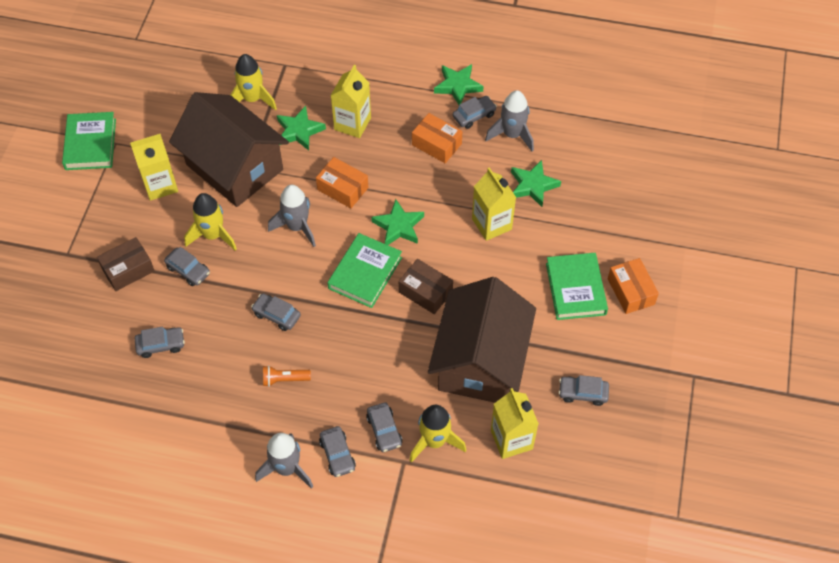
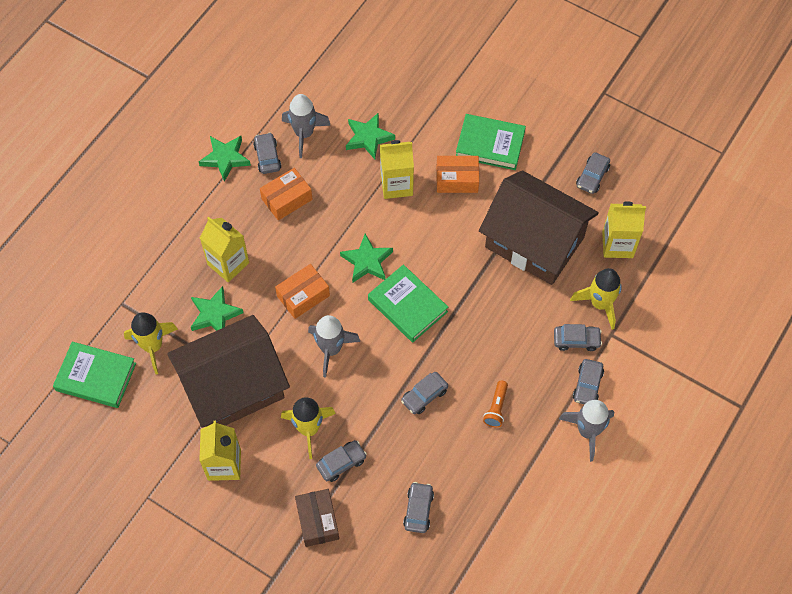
camera: 70 degrees left, 5 degrees up
green book [62,112,116,170] -> green book moved to [53,342,136,408]
grey car [319,426,356,477] -> grey car turned 105 degrees clockwise [573,359,604,405]
brown box [399,259,453,314] -> none
orange box [608,258,659,314] -> orange box moved to [436,156,479,193]

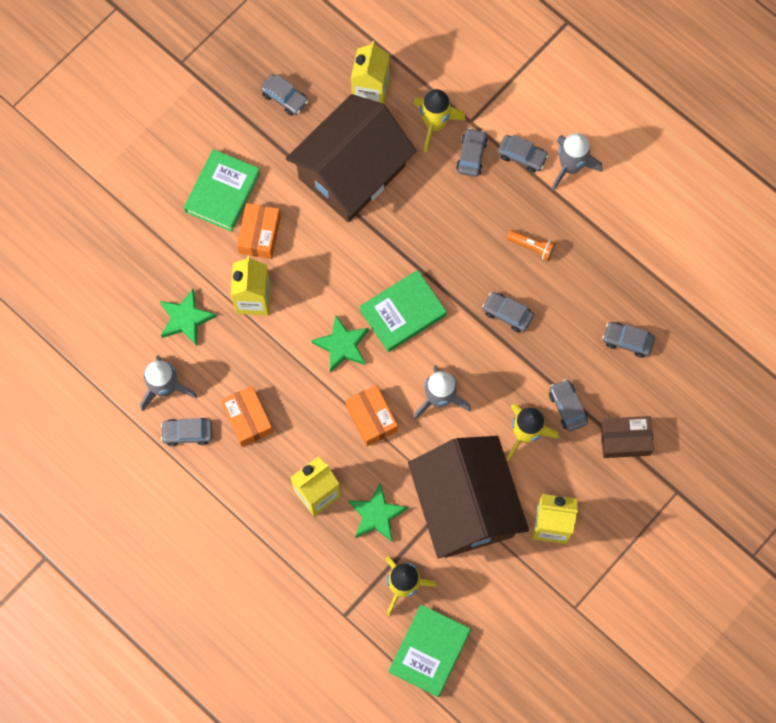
camera: 80 degrees left, 10 degrees up
green star [198,136,251,182] -> none
grey car [401,372,448,414] -> grey car turned 150 degrees clockwise [482,292,534,332]

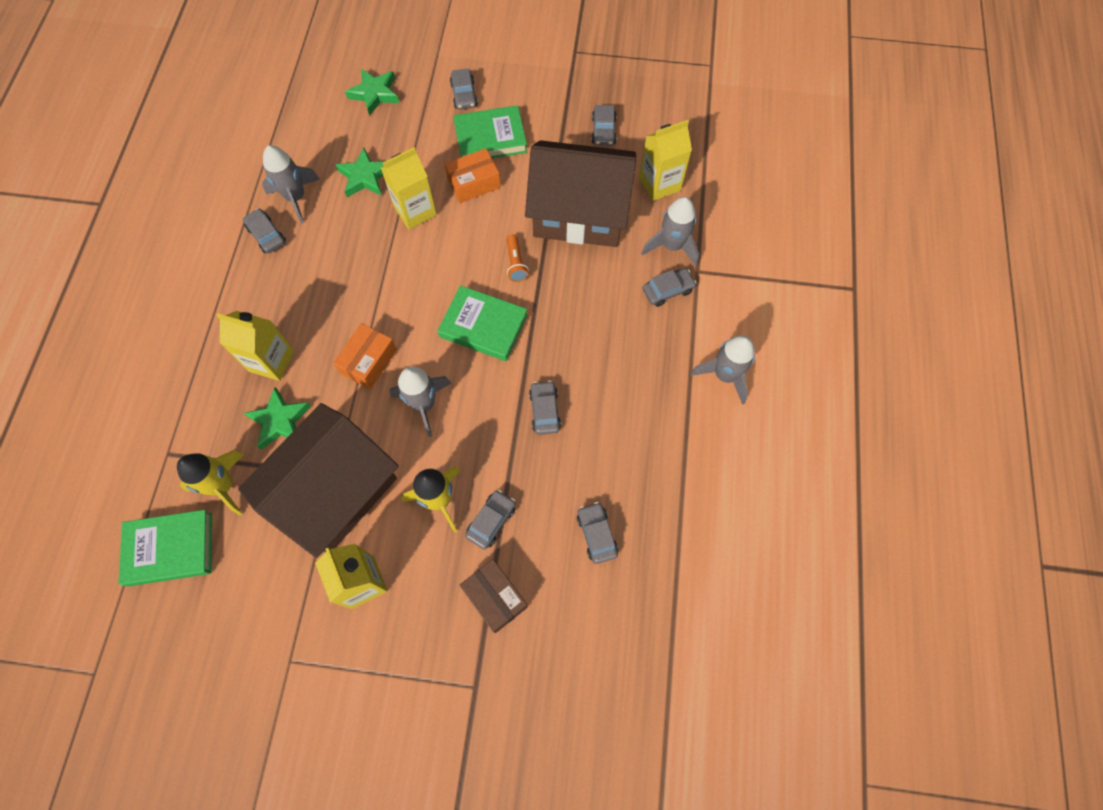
camera: 55 degrees right, 5 degrees down
orange box [220,386,273,447] -> none
green star [312,315,369,373] -> green star moved to [345,69,399,116]
yellow rocket [413,89,466,152] -> grey rocket [641,197,699,266]
grey car [498,135,549,173] -> grey car moved to [450,68,478,110]
orange flashlight [507,230,556,261] -> orange flashlight moved to [507,234,529,282]

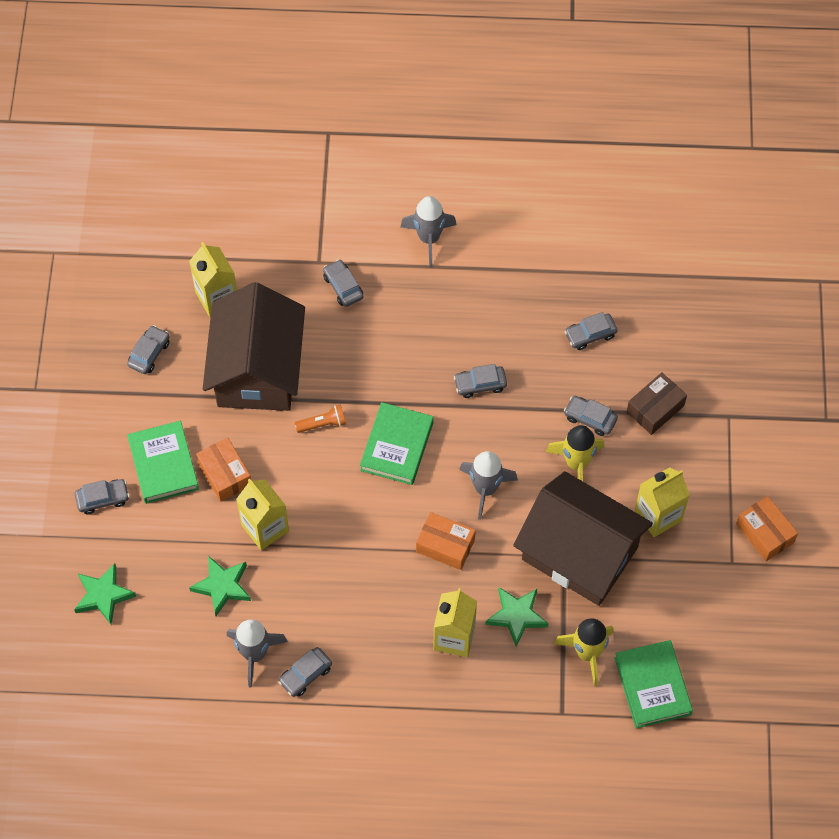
camera: 95 degrees left, 5 degrees down
grey car [591,105,617,146] -> grey car turned 60 degrees counterclockwise [127,325,170,374]
grey rocket [641,197,699,266] -> none
none -> orange box [736,496,798,561]

